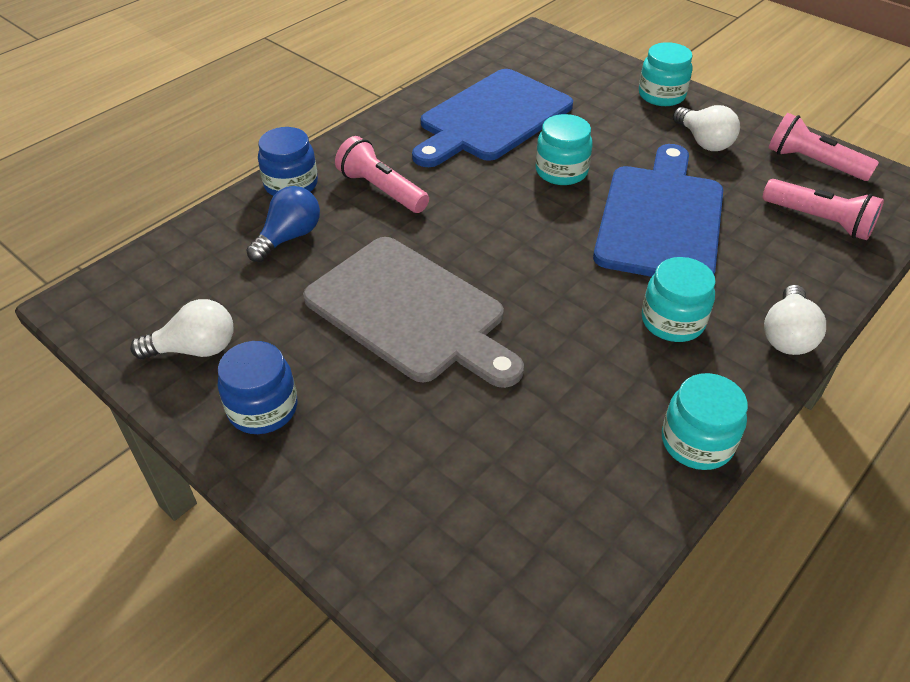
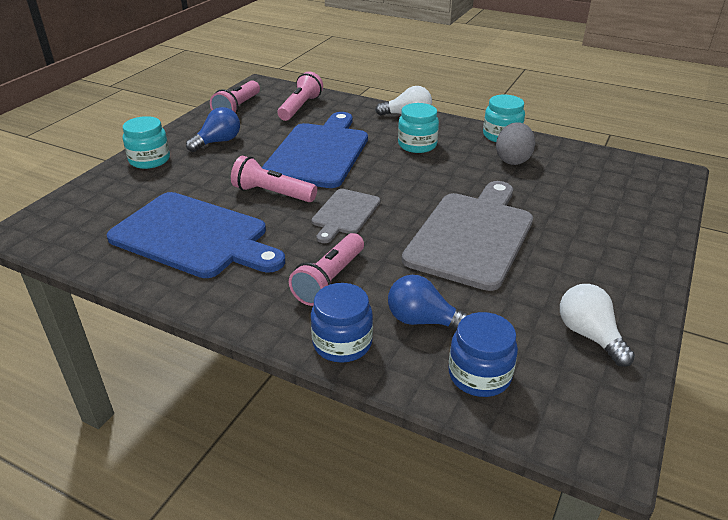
camera: 105 degrees left, 10 degrees down
blue jar [218,341,297,434] -> blue jar moved to [449,312,518,397]
turquoise jar [536,114,593,185] -> pink flashlight [231,156,317,202]
blue cutting board [593,144,723,277] -> blue cutting board turned 105 degrees clockwise [262,112,368,188]
white light bulb [673,105,740,151] -> blue light bulb [186,107,240,152]
none -> grey cutting board [312,189,380,243]
none -> grey egg [496,122,536,165]

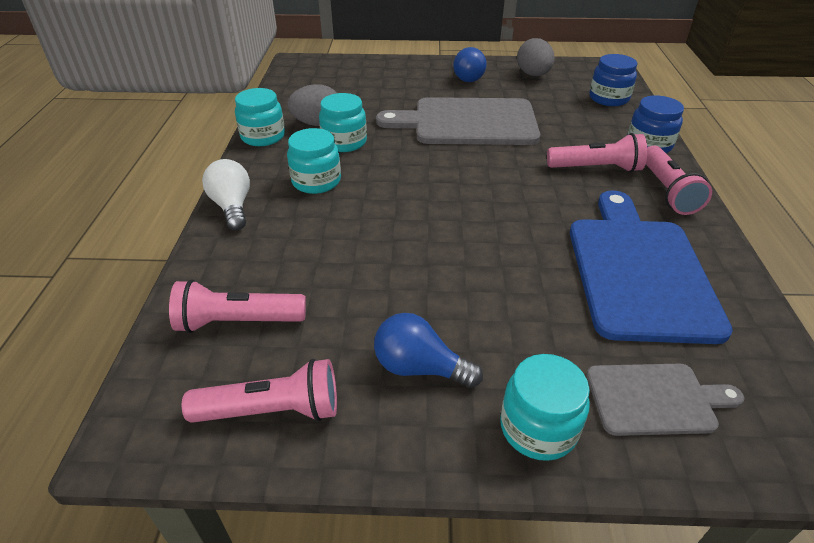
camera: 115 degrees left, 5 degrees up
pink flashlight [231,156,317,202] -> pink flashlight moved to [646,146,712,215]
blue cutting board [262,112,368,188] -> none
grey cutting board [312,189,380,243] -> grey cutting board moved to [587,364,744,436]
blue light bulb [388,275,468,330] -> blue light bulb moved to [453,47,487,82]
white light bulb [560,284,635,367] -> grey egg [517,38,555,76]
none -> turquoise jar [319,93,367,152]

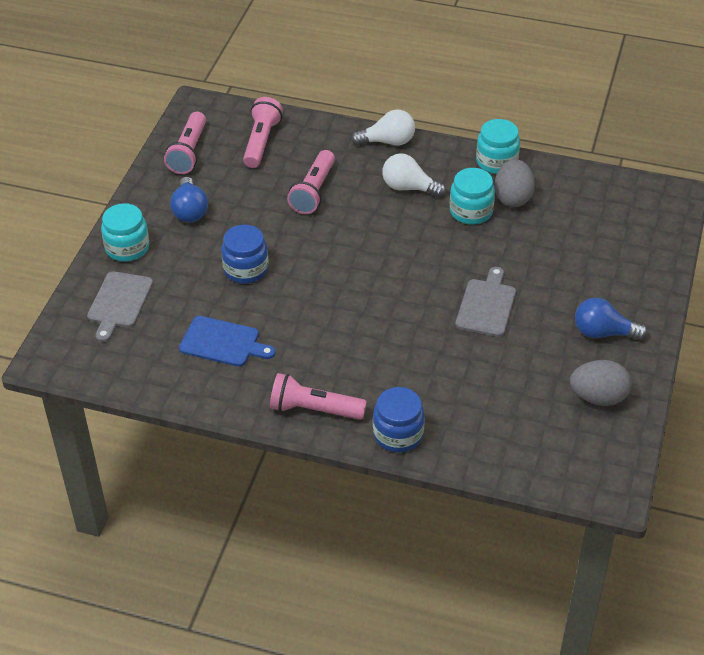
camera: 105 degrees right, 5 degrees up
turquoise jar [287,128,341,194] -> white light bulb [382,153,446,198]
blue light bulb [374,313,483,388] -> blue light bulb turned 135 degrees clockwise [170,177,208,222]
grey cutting board [376,97,540,145] -> grey cutting board [455,267,516,337], size x0.53
pink flashlight [547,133,647,172] -> pink flashlight moved to [287,150,335,214]
blue cutting board [570,190,733,344] -> blue cutting board [179,316,276,367], size x0.53
blue jar [589,54,637,106] -> blue jar moved to [221,225,269,284]

